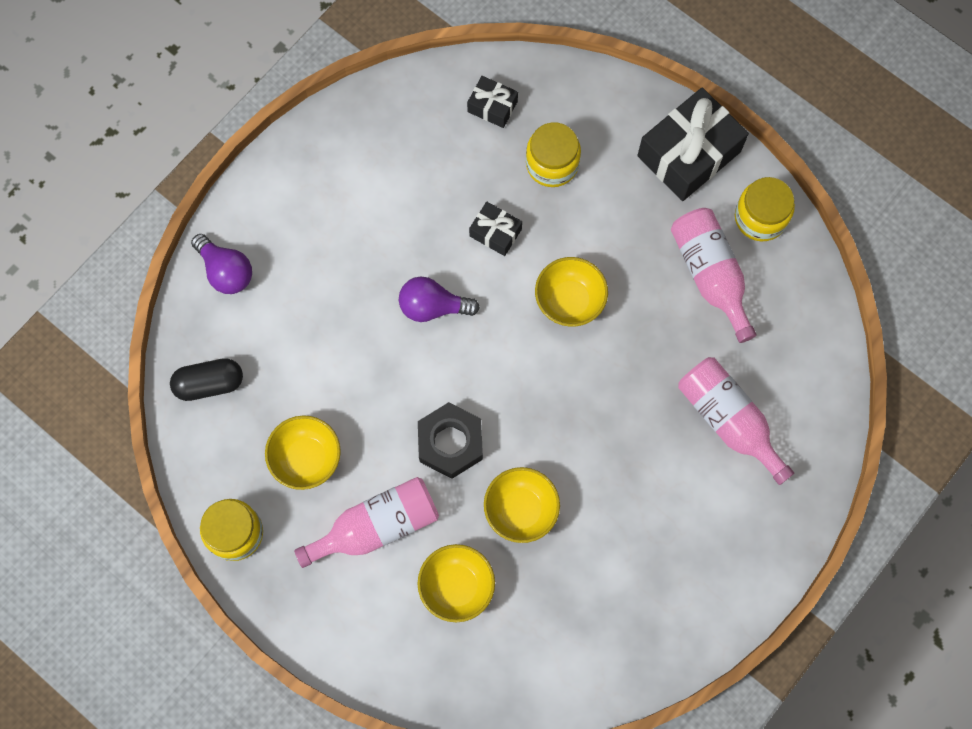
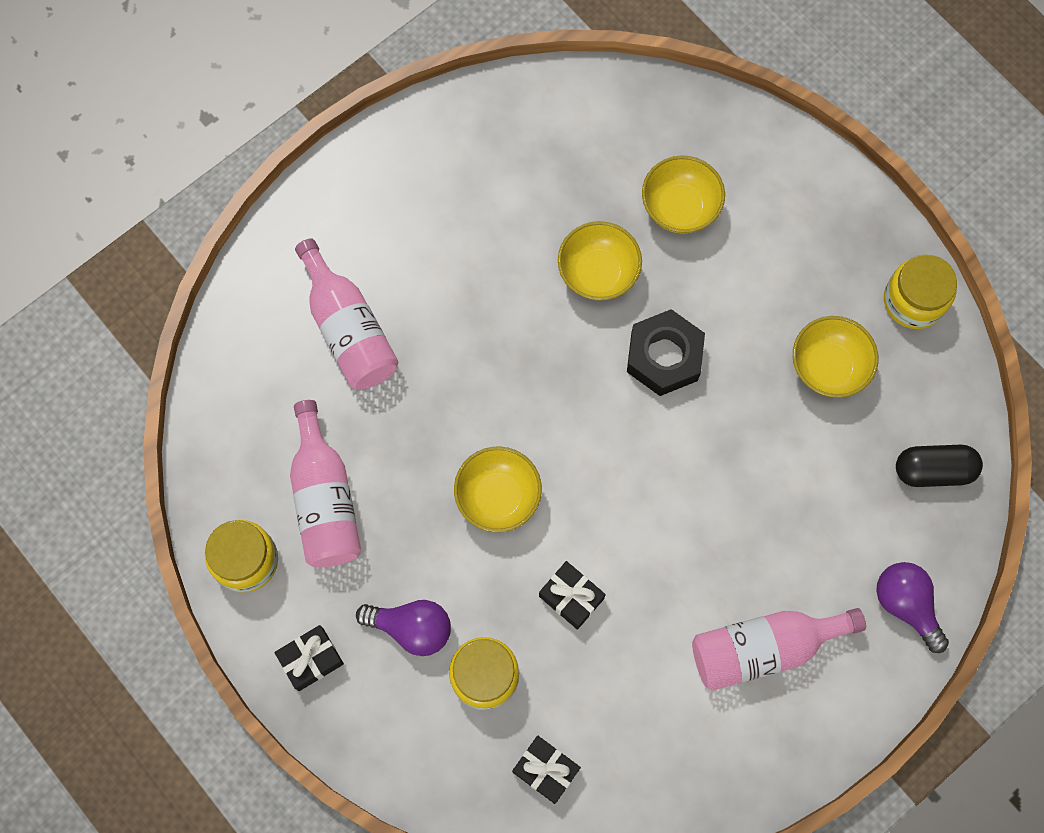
camera: 170 degrees left, 0 degrees up
pink bottle [294,477,439,568] -> pink bottle moved to [692,608,866,691]
purple light bulb [399,276,480,322] -> purple light bulb moved to [356,600,451,656]
black gift [637,88,749,201] -> black gift [274,625,344,691], size x0.50

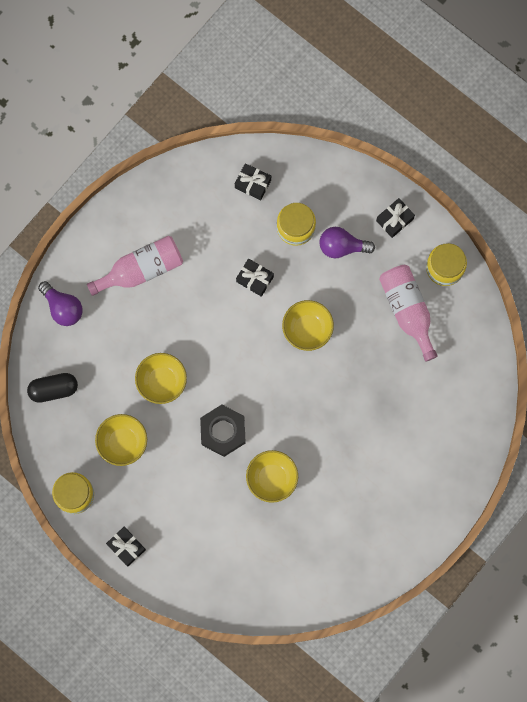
camera: 170 degrees right, 5 degrees up
pink bottle [295,238,398,390] -> none
yellow bowl [642,155,725,234] -> yellow bowl moved to [135,353,187,404]
none -> black gift [106,527,146,567]

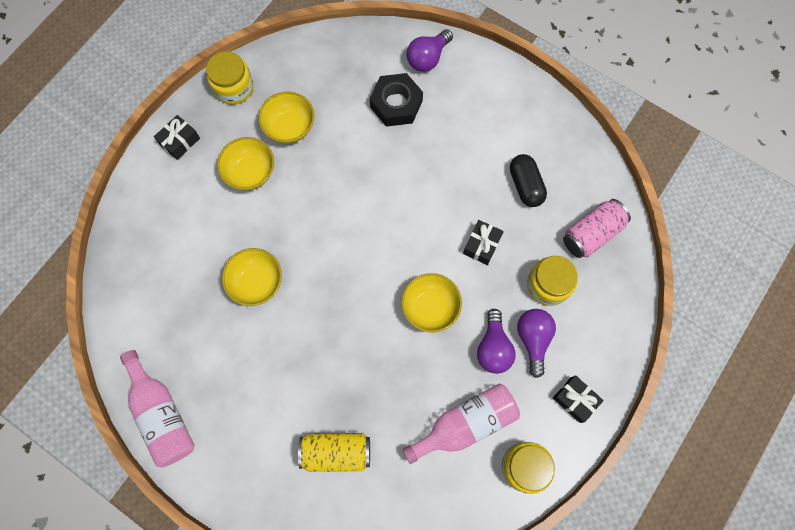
camera: 85 degrees right, 5 degrees down
black capsule [27,373,78,403] -> black capsule moved to [510,154,547,207]
pink bottle [87,236,183,296] -> pink bottle moved to [120,350,195,467]
yellow bowl [135,353,187,404] -> yellow bowl moved to [217,137,274,190]
black nut [200,405,246,457] -> black nut moved to [370,73,423,127]
black gift [235,163,271,200] -> pink can [563,199,631,258]
none -> yellow can [298,433,370,472]
none -> purple light bulb [477,309,515,374]

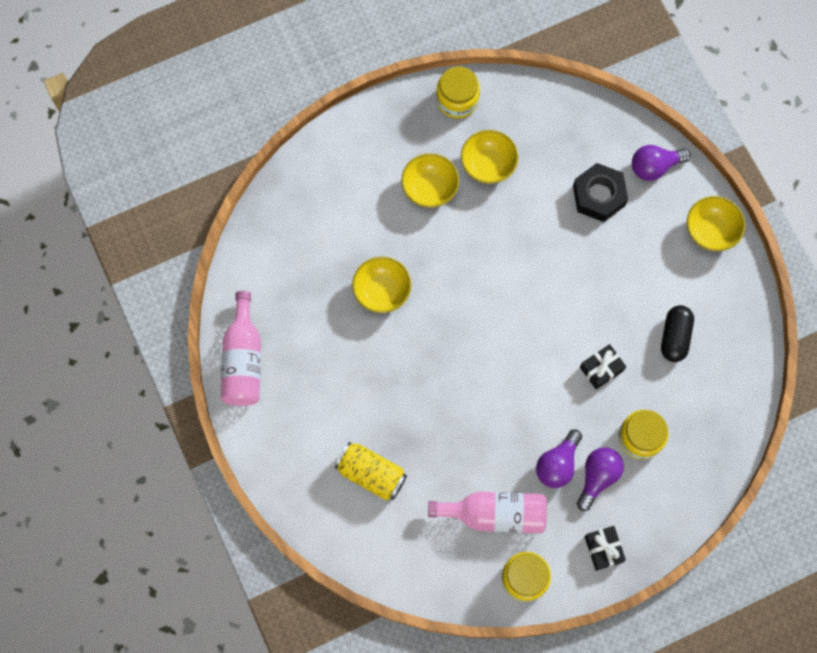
camera: 30 degrees right, 0 degrees up
black gift [154,115,200,160] -> none
yellow bowl [401,273,462,333] -> yellow bowl moved to [687,196,745,251]
pink can [563,199,631,258] -> none

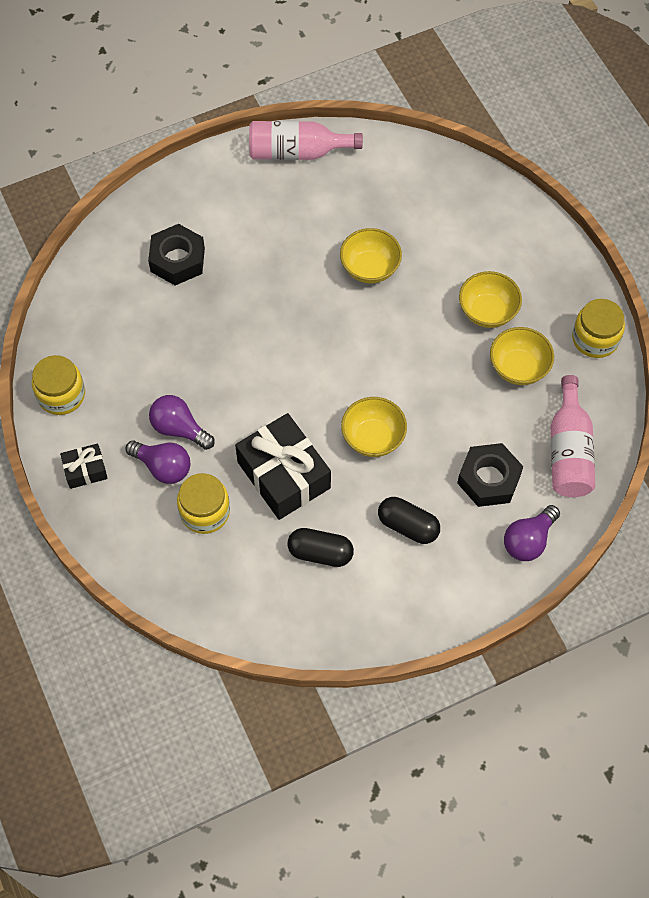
camera: 90 degrees right, 10 degrees down
yellow can [335,442,407,500] -> black nut [148,224,205,285]
pink bottle [428,492,547,533] -> pink bottle moved to [551,375,596,497]
black gift [580,344,626,390] -> black gift [235,413,331,520], size x2.00
purple light bulb [632,145,691,181] -> purple light bulb turned 120 degrees counterclockwise [504,505,560,561]
yellow bowl [687,196,745,251] -> yellow bowl moved to [341,397,407,457]
none -> black capsule [378,497,440,544]

